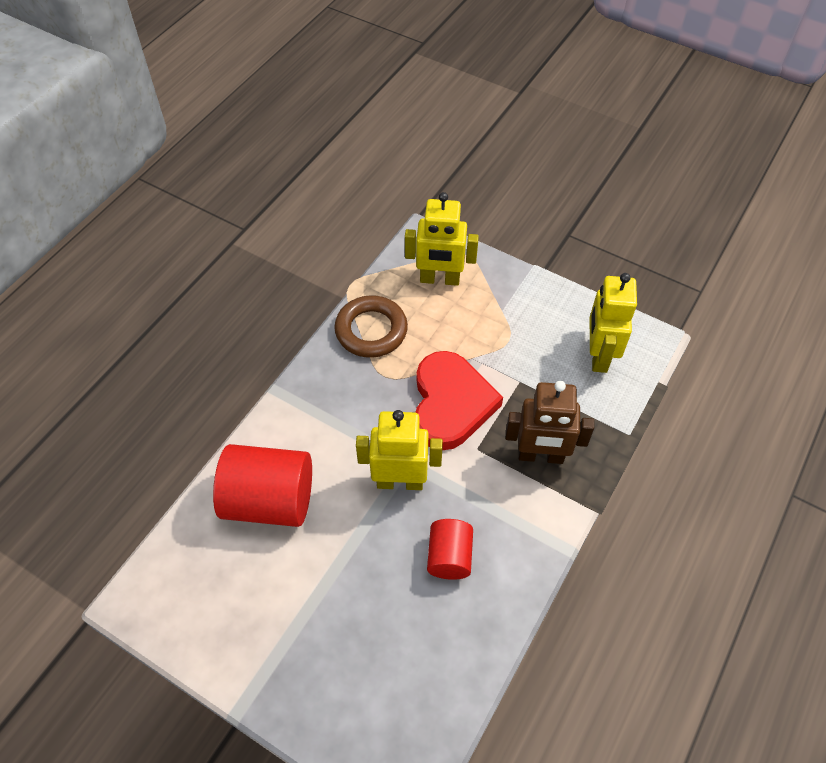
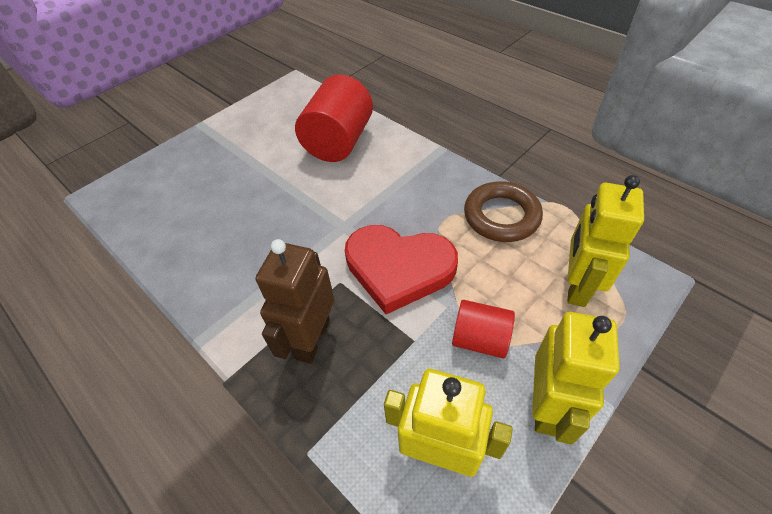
camera: 105 degrees right, 5 degrees down
yellow robot [356,410,443,490] -> yellow robot moved to [532,312,620,445]
red cylinder [427,519,473,580] -> red cylinder moved to [452,300,515,358]

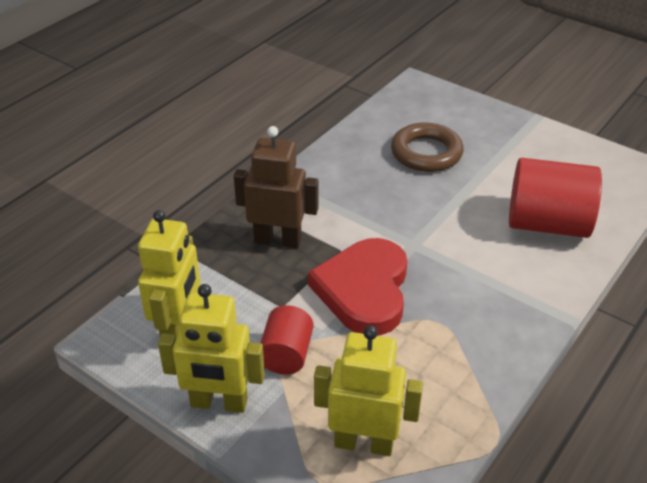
camera: 80 degrees right, 10 degrees down
brown ring [464,181,543,242] -> brown ring moved to [391,122,464,172]

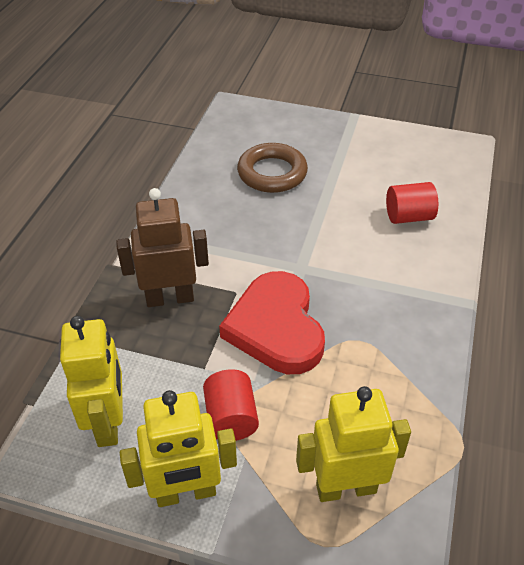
camera: 20 degrees left, 5 degrees up
red cylinder [509,158,602,238] -> red cylinder [386,182,438,224], size x0.57

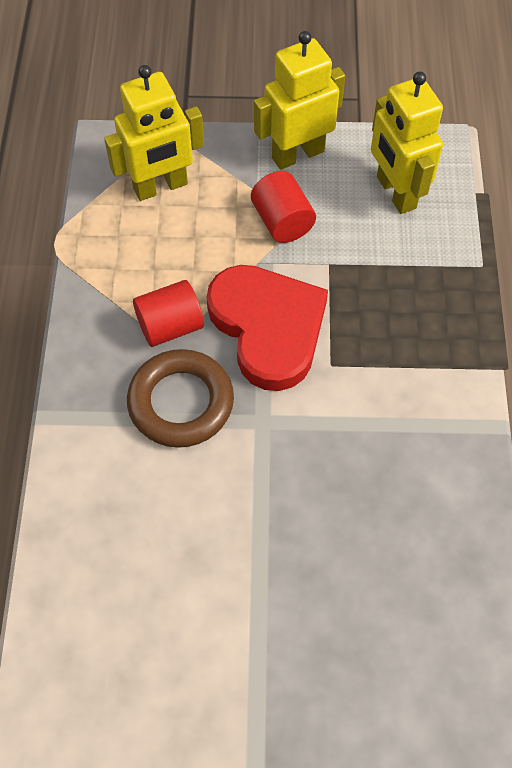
camera: 165 degrees right, 15 degrees up
brown robot [116,188,209,307] -> none
brown ring [237,143,308,193] -> brown ring moved to [127,349,234,448]
red cylinder [386,182,438,224] -> red cylinder moved to [133,280,204,347]

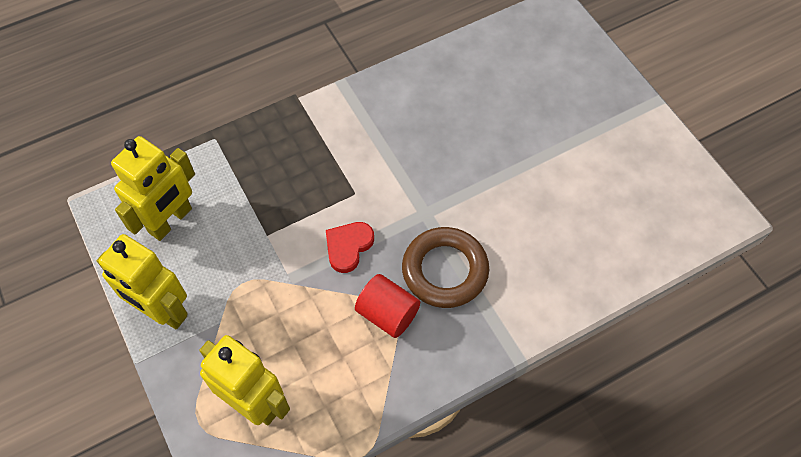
camera: 120 degrees left, 0 degrees up
red heart [207,265,328,391] -> red heart [326,222,374,273], size x0.48
red cylinder [251,171,316,243] -> none

